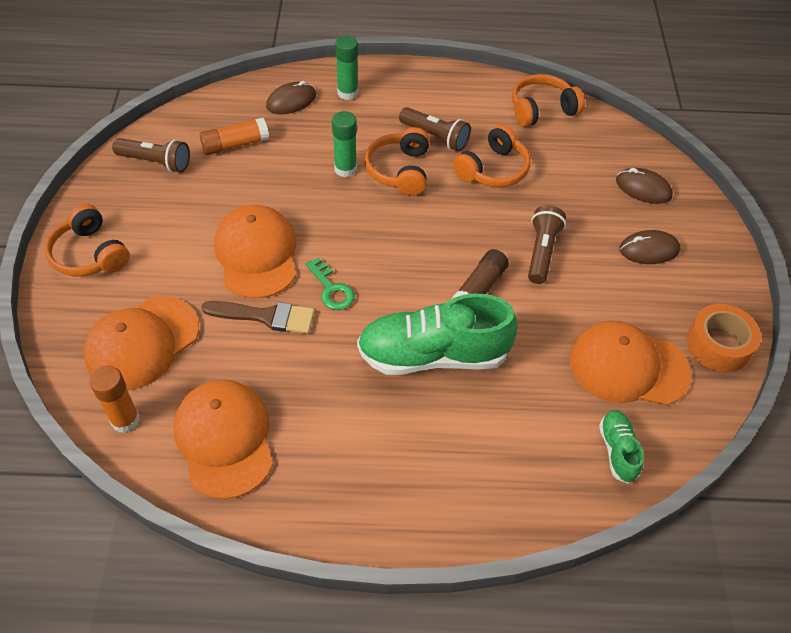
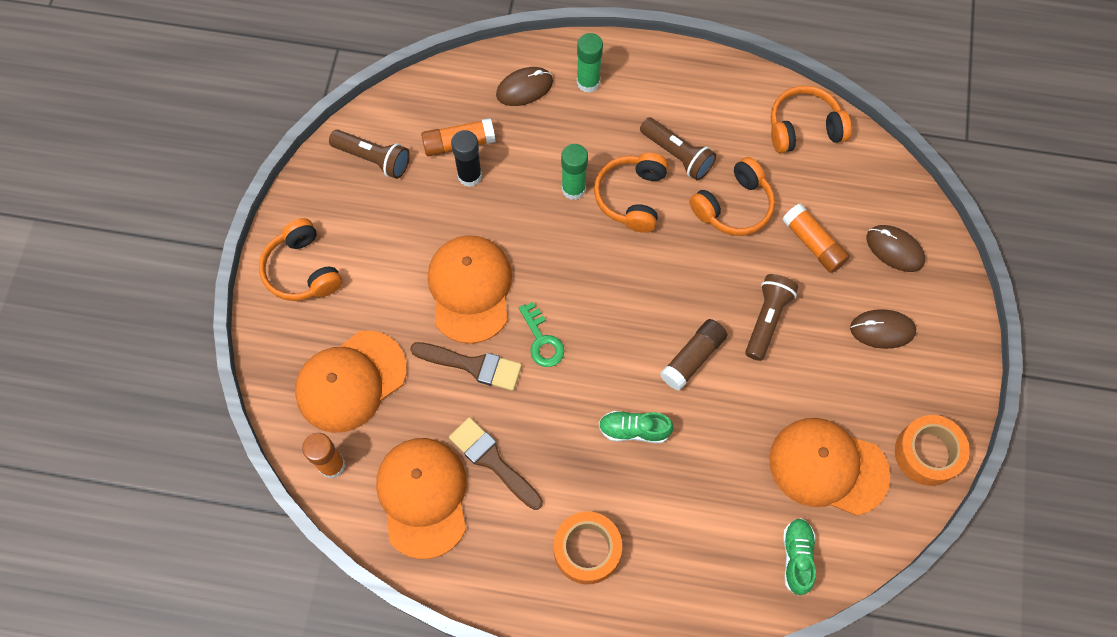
camera: 10 degrees right, 15 degrees up
green shoe [357,294,518,375] -> green shoe [599,411,674,443], size x0.48
none -> brown brush [449,417,543,510]
none -> black glue stick [451,130,482,187]
none -> orange tape [554,512,622,584]
none -> orange glue stick [782,203,850,273]

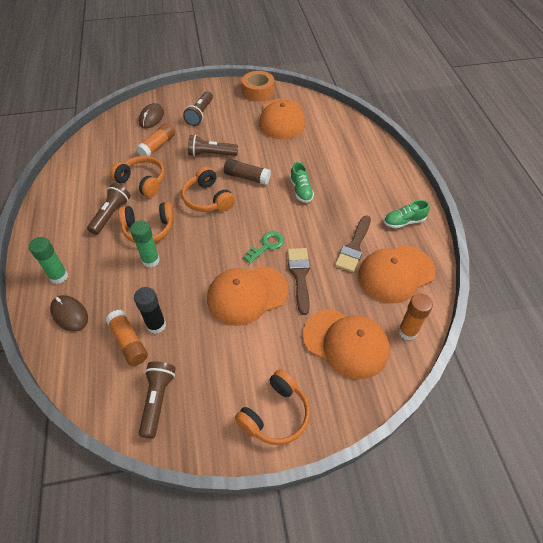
camera: 110 degrees left, 15 degrees down
orange tape [554,512,622,584] -> none
orange headphones [771,86,852,153] -> orange headphones moved to [181,167,235,212]
green shoe [783,518,816,596] -> green shoe moved to [384,200,430,229]
brown mouse [850,309,916,349] -> brown flashlight [183,91,213,126]

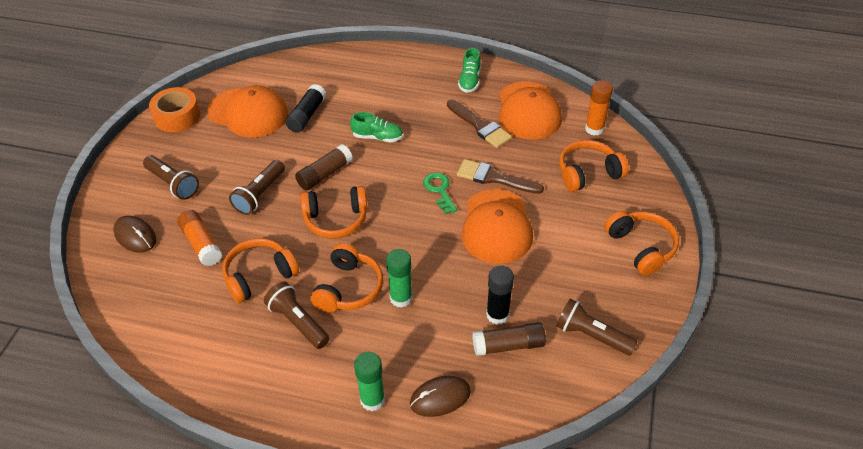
camera: 65 degrees left, 5 degrees down
orange glue stick [106,310,148,366] -> brown glue stick [472,322,546,356]
orange cap [303,309,390,380] -> orange headphones [559,140,629,192]
none -> black glue stick [285,84,326,133]

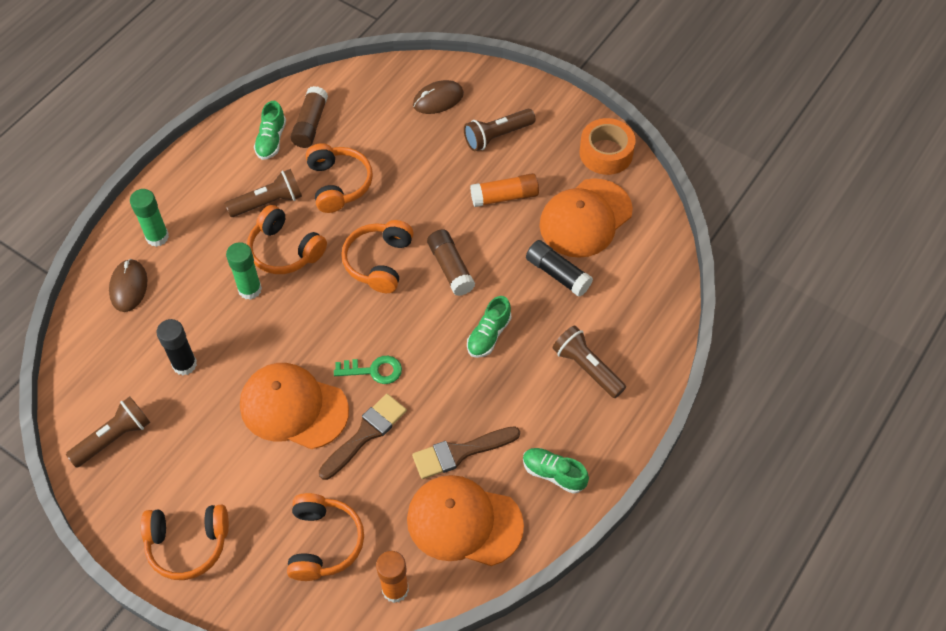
camera: 110 degrees right, 10 degrees up
orange glue stick [177,210,222,266] -> orange glue stick moved to [470,173,539,207]
brown flashlight [229,160,285,215] -> brown flashlight moved to [553,325,626,398]
brown glue stick [472,322,546,356] -> brown glue stick moved to [291,86,328,148]
none -> green shoe [254,101,286,160]

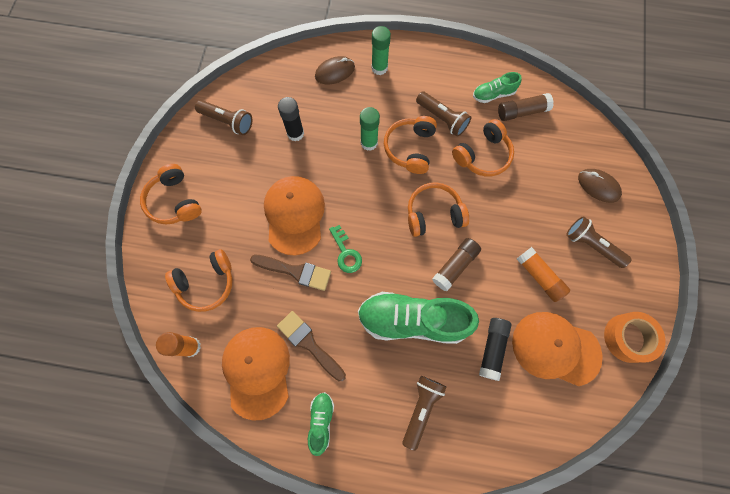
camera: 65 degrees right, 15 degrees up
green shoe [467,296,512,358] -> green shoe [358,292,479,344], size x2.09

